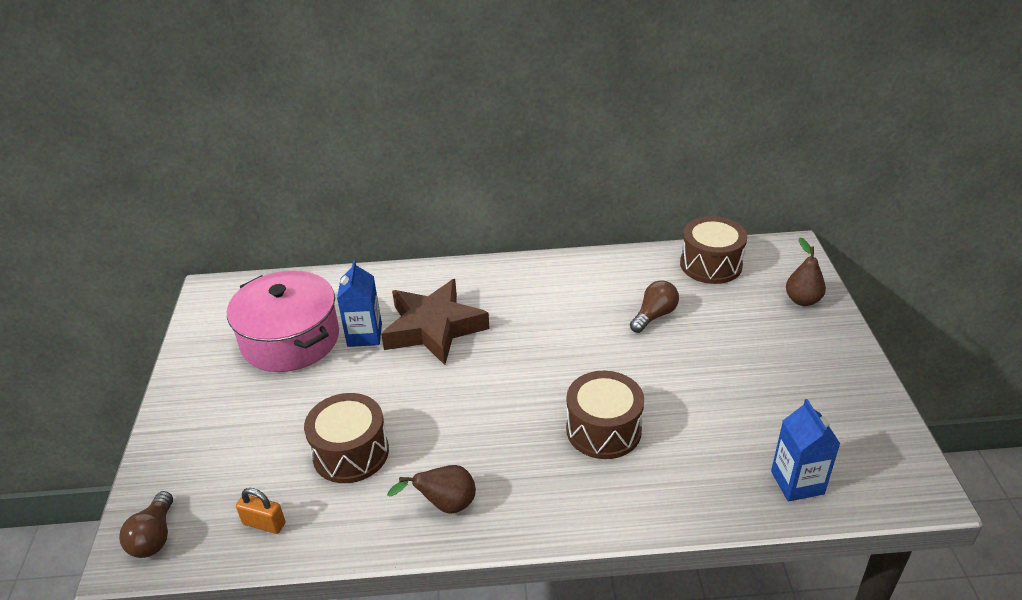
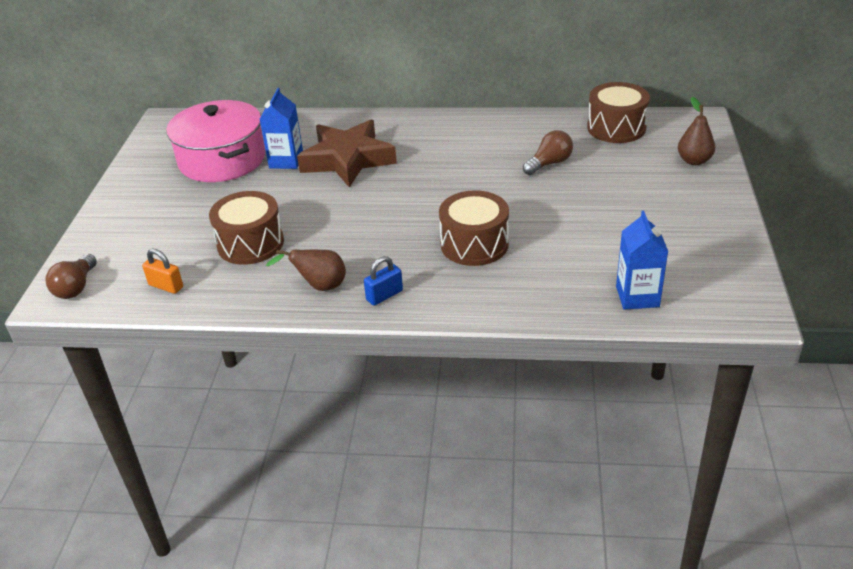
camera: 10 degrees right, 0 degrees up
none -> blue padlock [364,256,403,306]

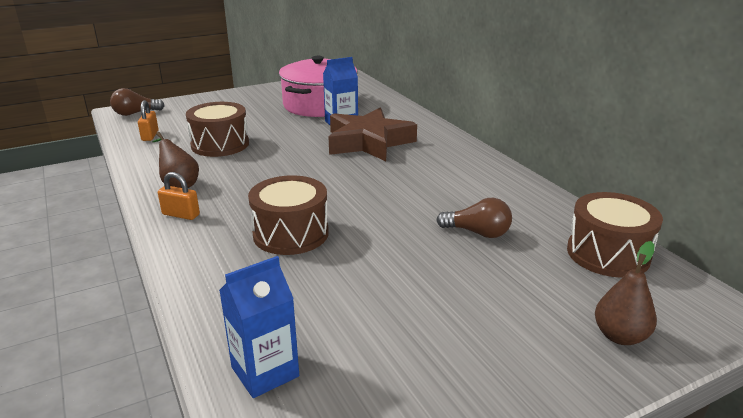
camera: 55 degrees right, 10 degrees down
blue padlock [364,256,403,306] -> orange padlock [158,172,200,220]

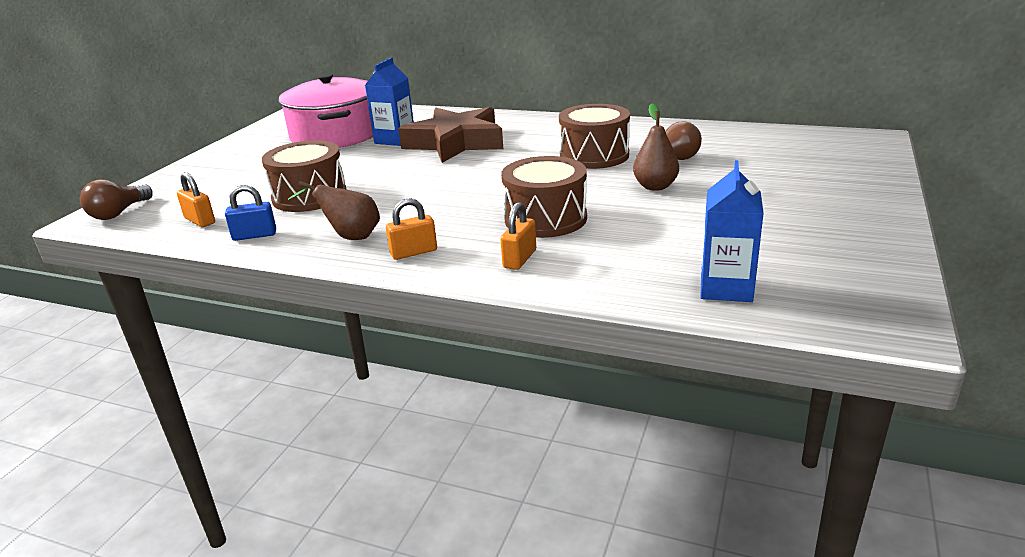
camera: 40 degrees left, 0 degrees up
brown drum [567,192,663,278] -> brown drum moved to [559,104,630,169]
brown pear [595,241,657,345] -> brown pear moved to [633,104,679,191]
none -> blue padlock [225,185,276,241]
none -> orange padlock [500,202,536,270]

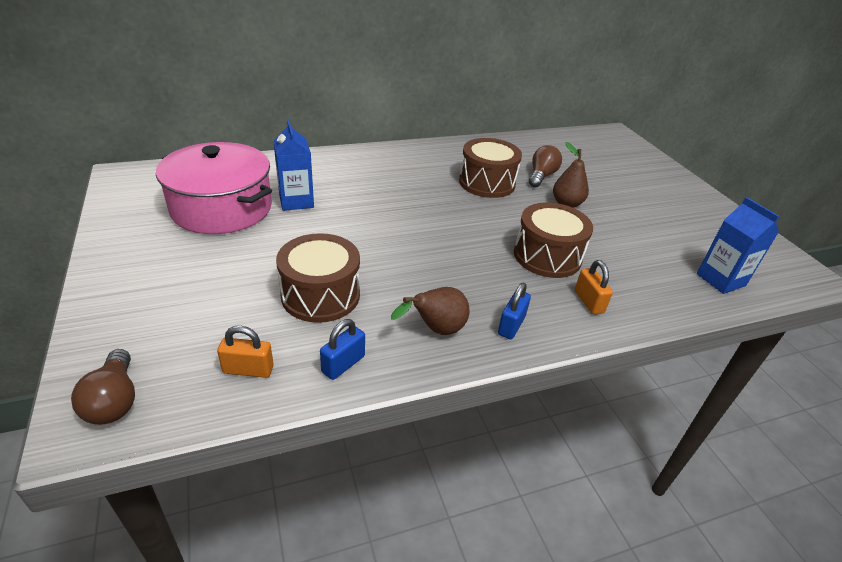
camera: 45 degrees left, 10 degrees up
orange padlock [386,198,437,260] -> blue padlock [498,283,531,339]
brown star [398,107,503,163] -> none

